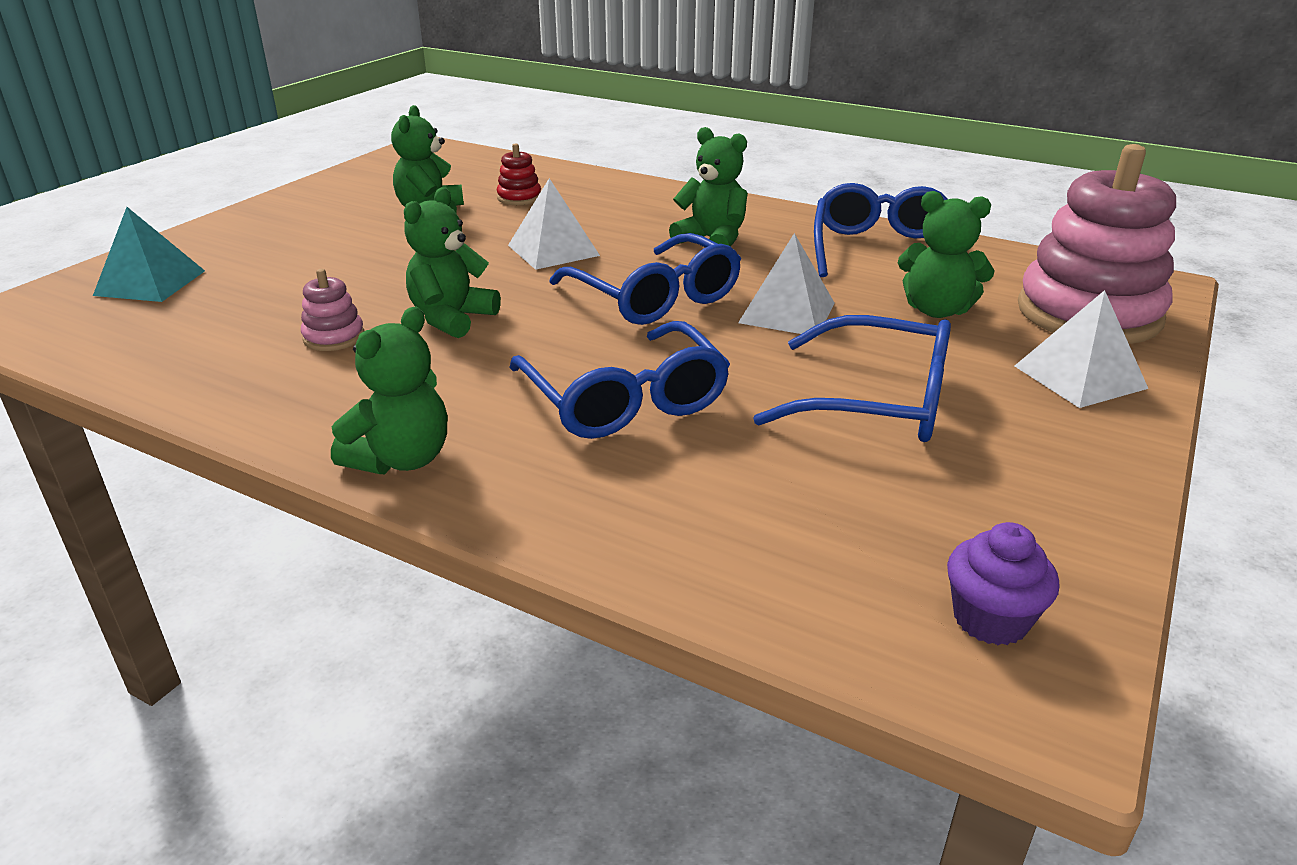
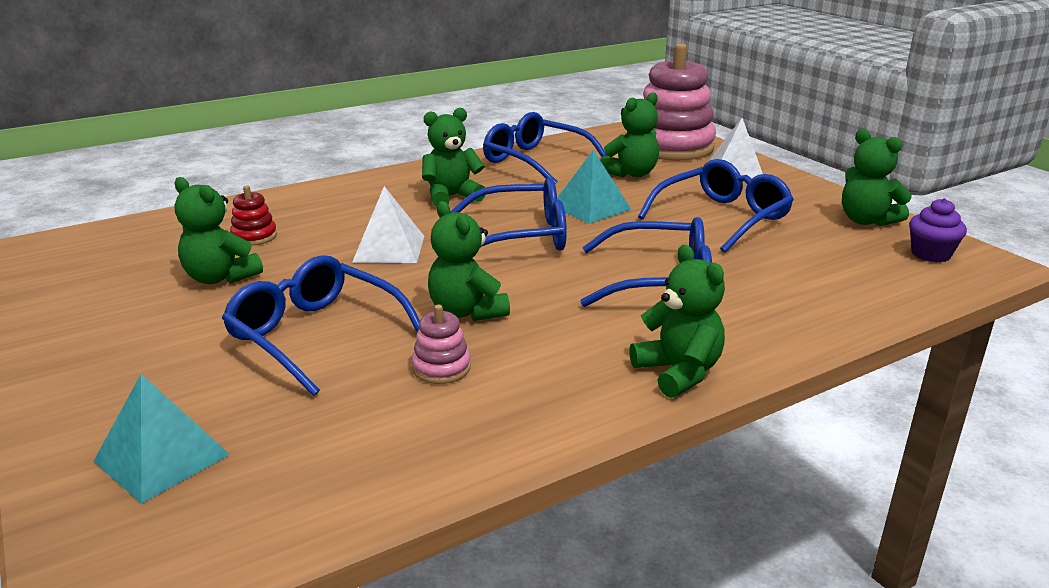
camera: 60 degrees left, 5 degrees down
white pyramid [738,233,835,334] -> turquoise pyramid [557,150,631,224]
none -> blue glasses [222,255,420,396]
none -> green teddy bear [842,129,912,226]

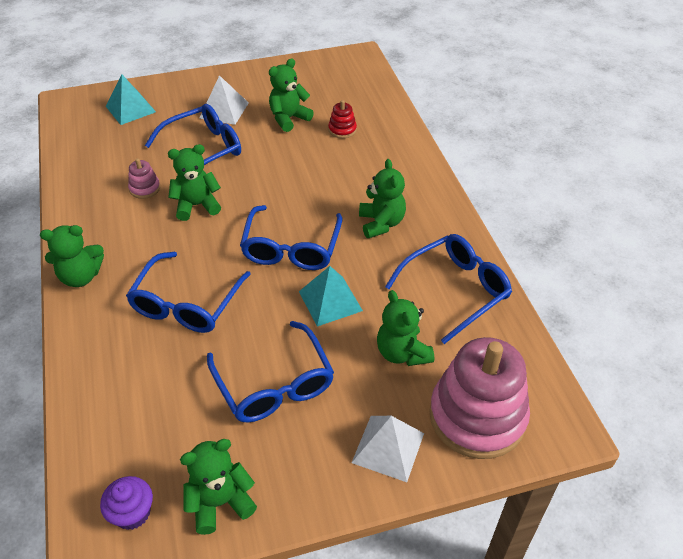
camera: 105 degrees right, 20 degrees up
white pyramid [352,186,424,263] -> white pyramid moved to [199,75,249,125]

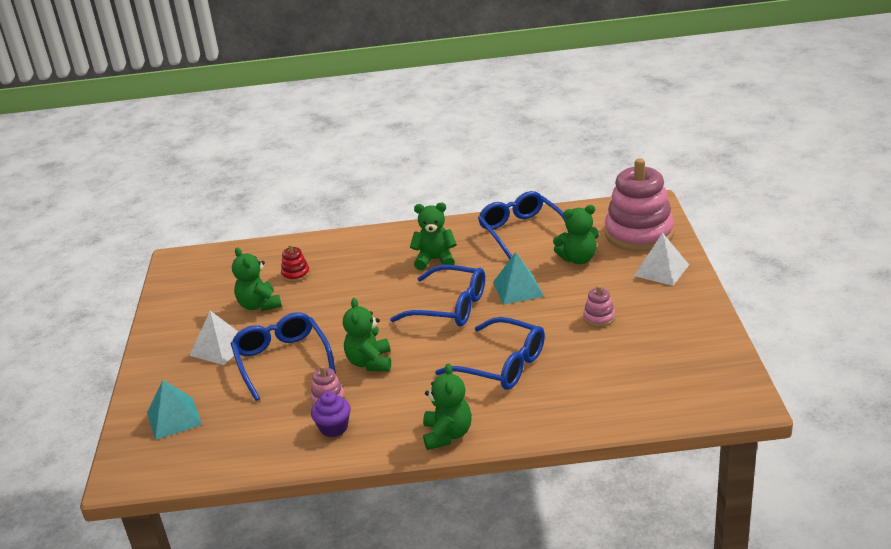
camera: 75 degrees left, 15 degrees down
purple cupcake [100,476,153,530] -> purple cupcake moved to [311,391,351,437]
green teddy bear [180,439,257,535] -> none
blue glasses [207,321,334,422] -> pink stacking toy [583,285,615,327]

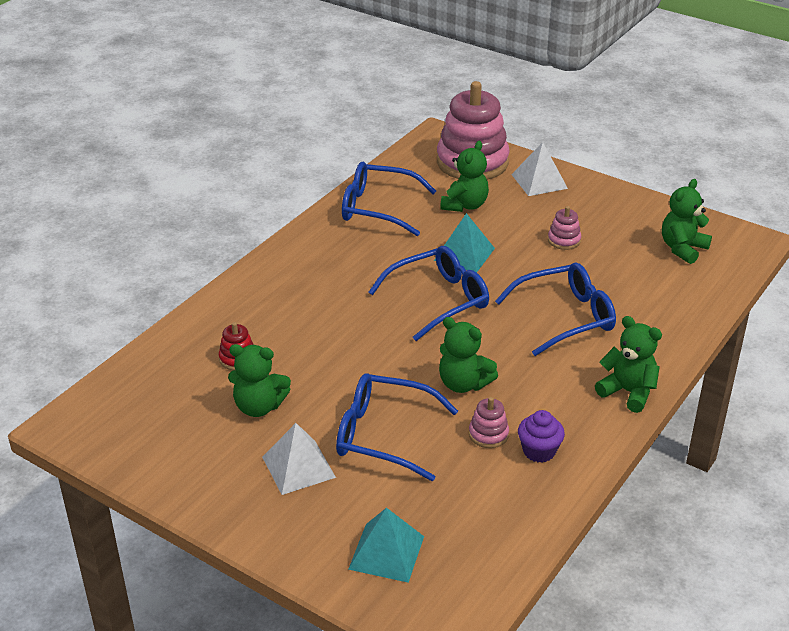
camera: 55 degrees left, 5 degrees up
green teddy bear [410,203,457,270] -> green teddy bear moved to [662,179,712,264]

